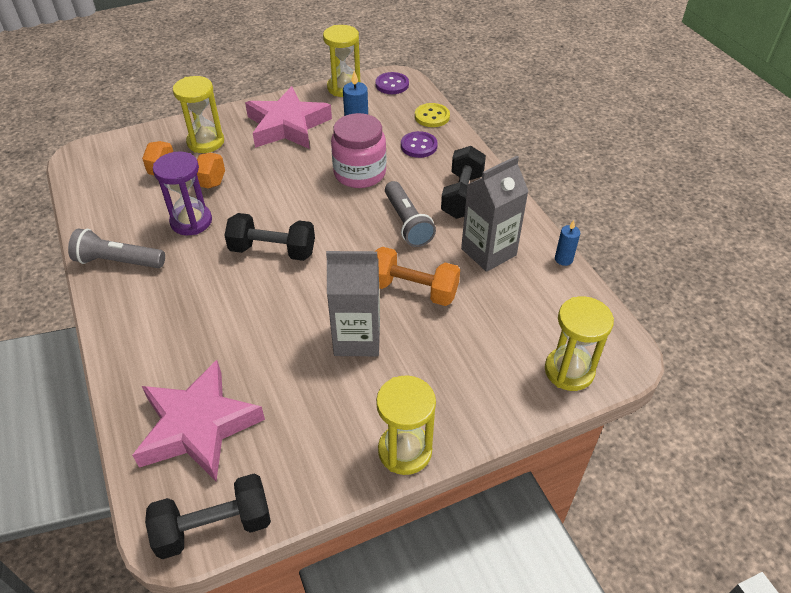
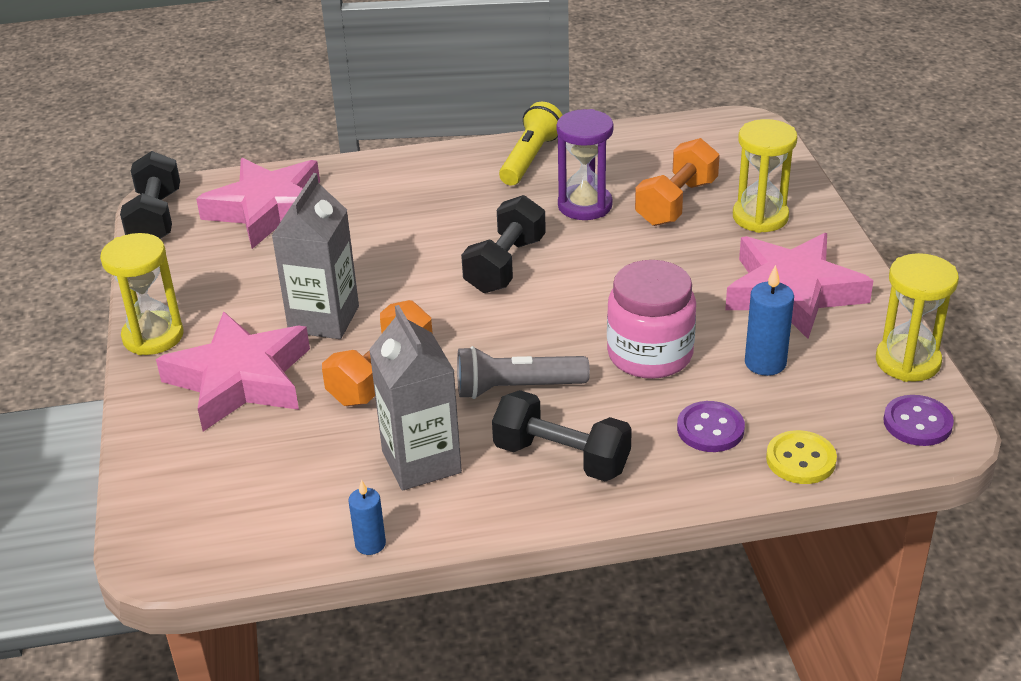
camera: 105 degrees right, 10 degrees down
grey flashlight [68,229,165,268] -> yellow flashlight [499,102,562,186]
yellow hourglass [545,296,614,391] -> none
none -> pink star [156,312,310,431]

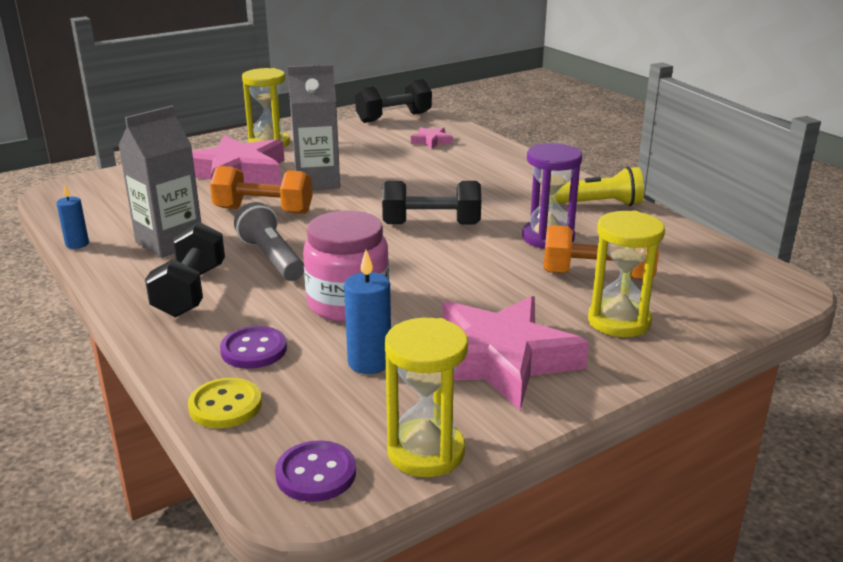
camera: 65 degrees right, 10 degrees down
pink star [196,158,320,249] -> pink star [411,127,453,149], size x0.43

